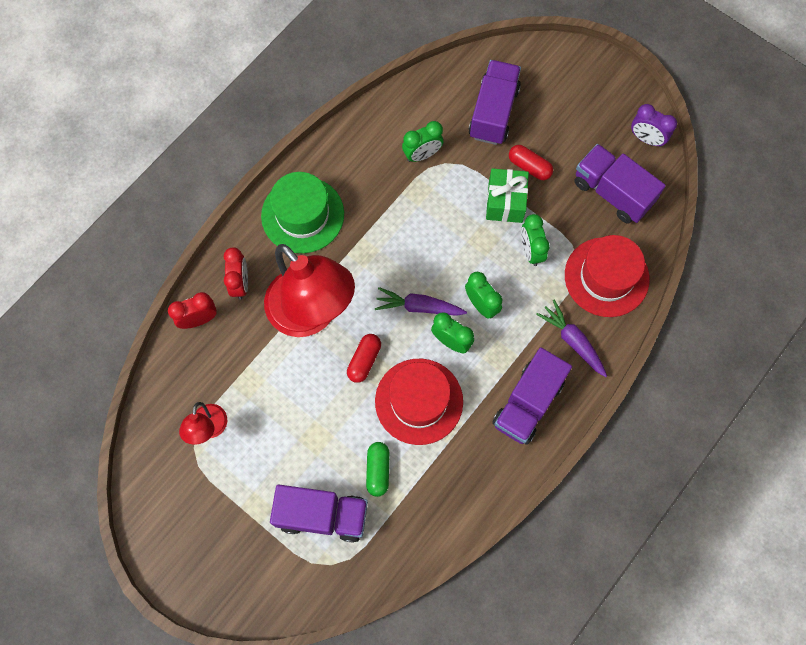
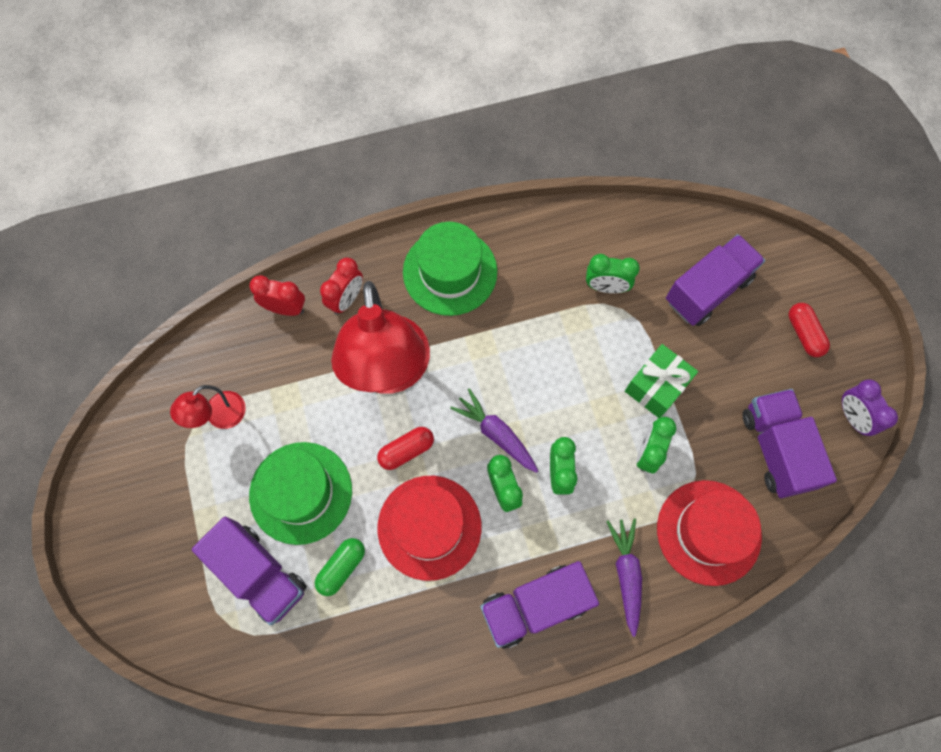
camera: 35 degrees right, 0 degrees up
red capsule [509,145,553,180] -> red capsule moved to [789,303,830,357]
none -> green hat [249,442,352,545]

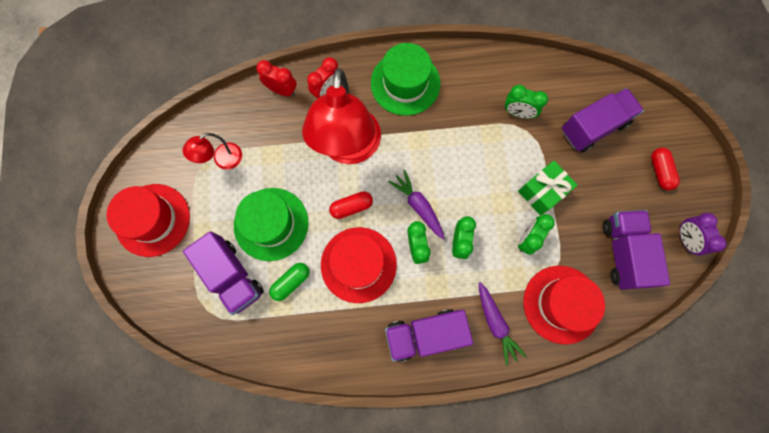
camera: 10 degrees right, 5 degrees up
purple carrot [606,518,642,637] -> purple carrot turned 150 degrees clockwise [479,282,527,366]
none -> red hat [107,184,190,257]

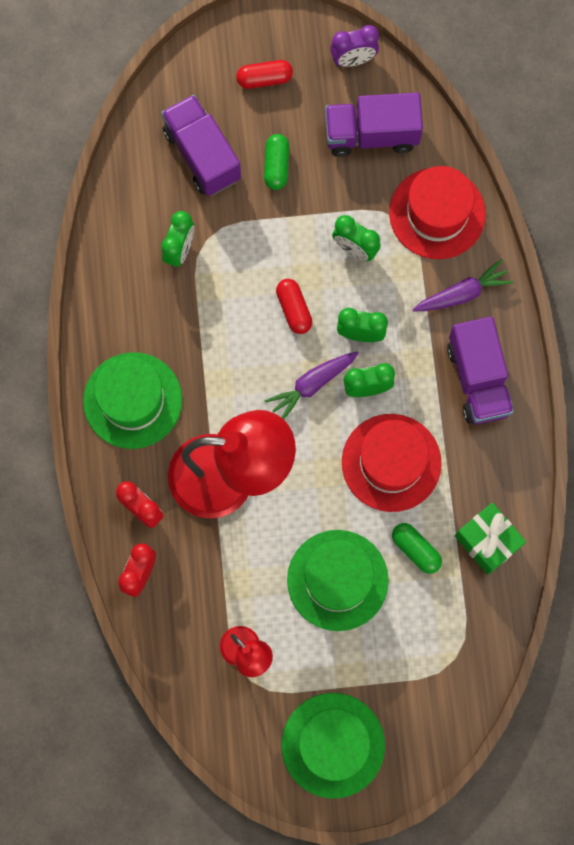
camera: 90 degrees left, 0 degrees up
red hat [107,184,190,257] -> green hat [282,693,385,798]
purple truck [183,231,264,315] -> none
red capsule [329,191,373,219] -> red capsule moved to [276,279,313,334]
green gift [518,161,578,215] -> green gift moved to [455,503,526,575]
none -> green capsule [264,134,289,190]

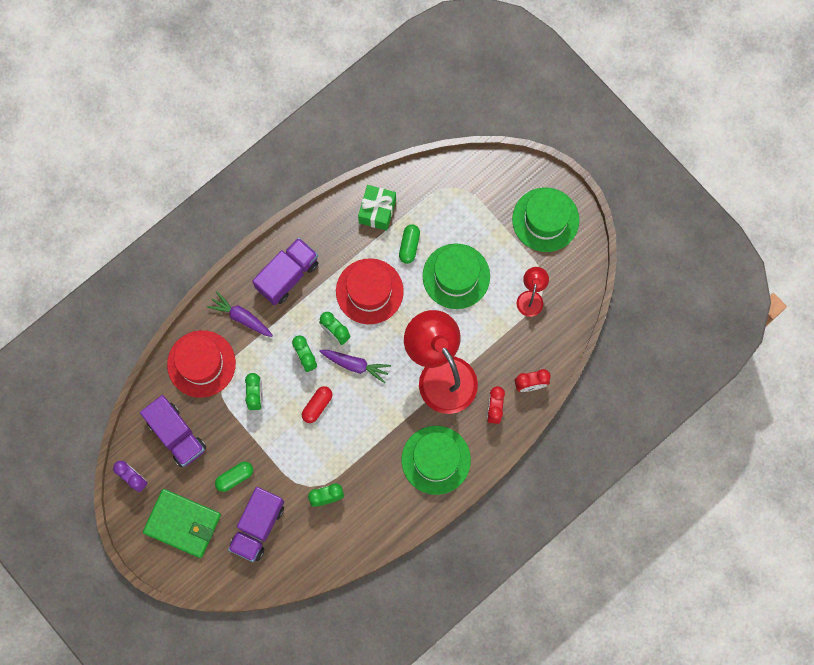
camera: 125 degrees left, 0 degrees up
red capsule [237,60,293,89] -> green wallet [143,489,221,558]

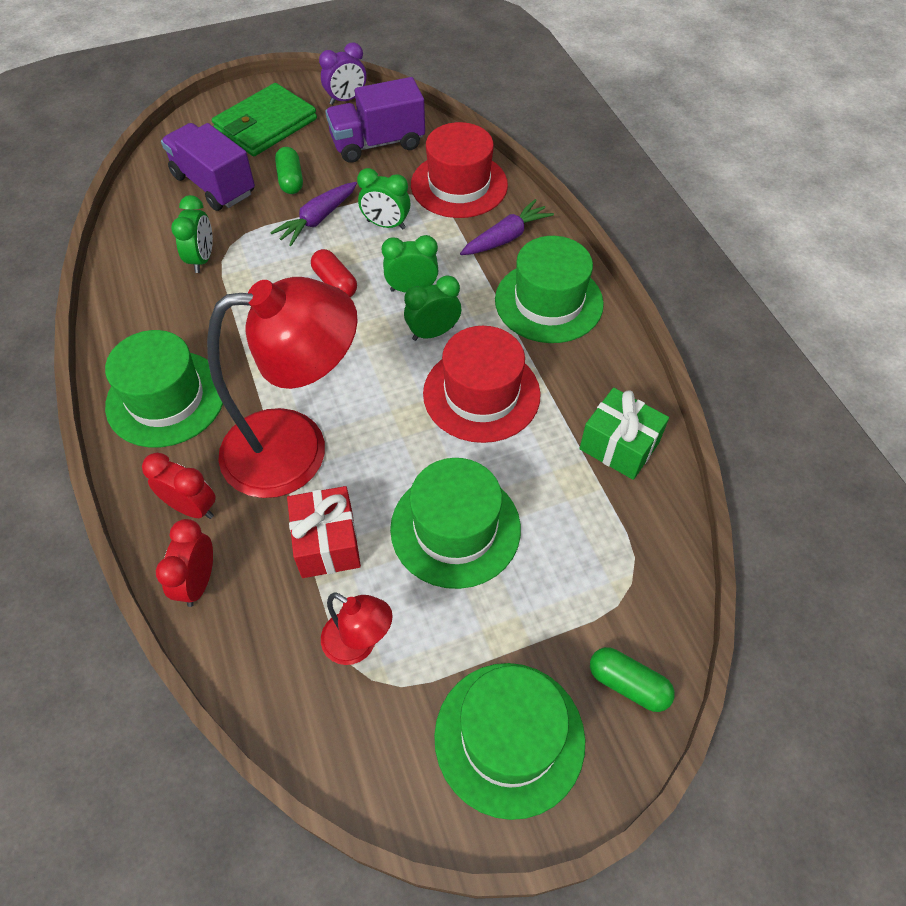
camera: 110 degrees right, 20 degrees down
purple truck [252,237,318,305] -> green hat [495,236,604,343]
purple carrot [319,350,391,383] -> purple carrot moved to [270,182,357,246]
green capsule [399,224,420,264] -> green capsule moved to [590,647,675,712]
none -> red gift [287,486,361,578]

